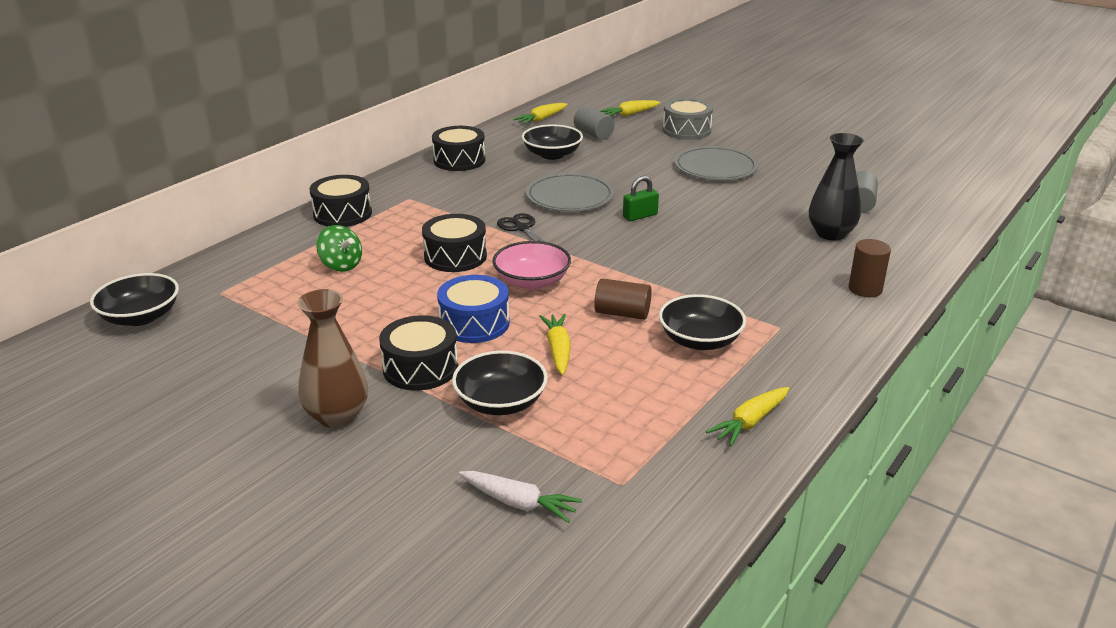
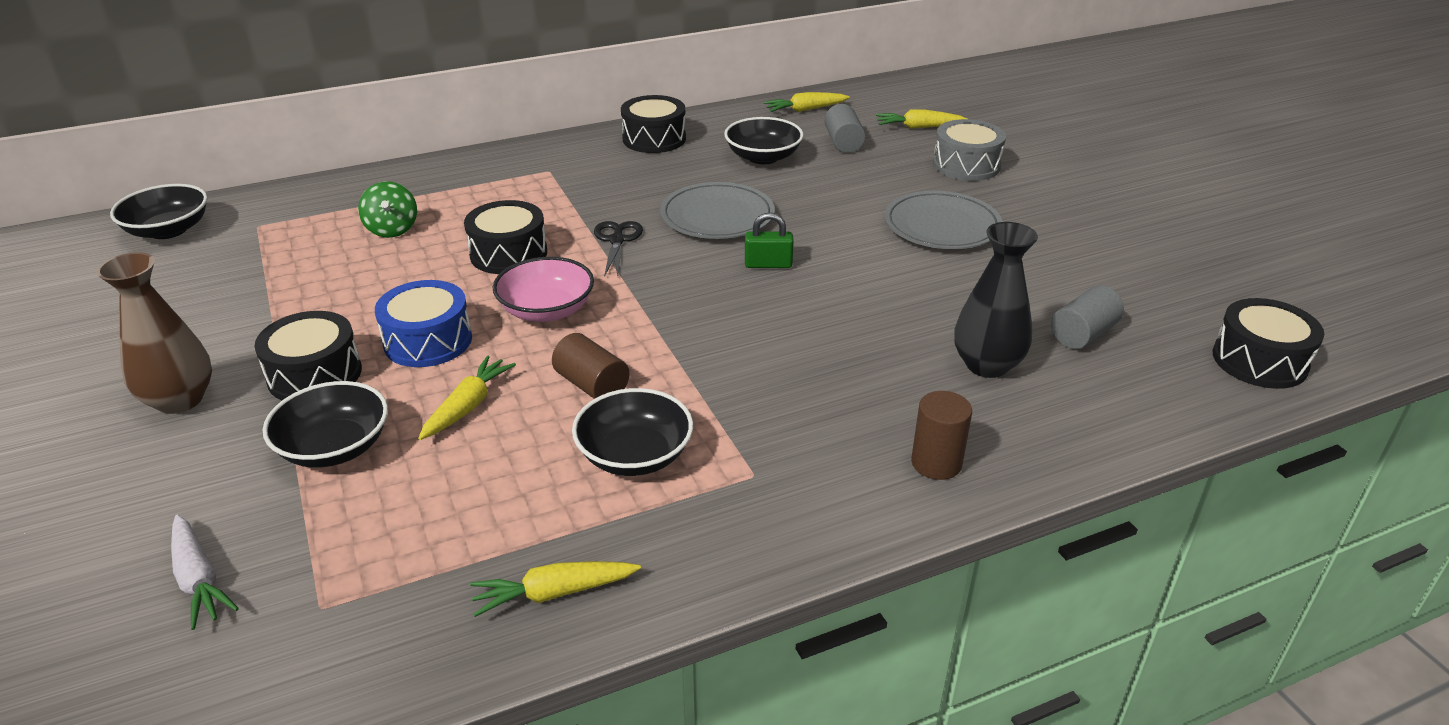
camera: 30 degrees right, 5 degrees up
black drum [310,175,372,227] -> black drum moved to [1213,298,1324,389]

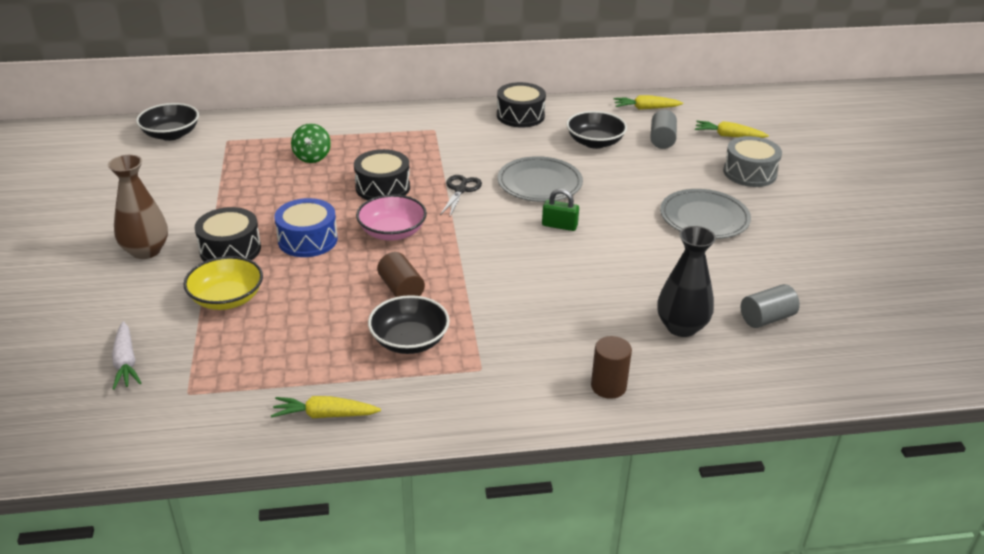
camera: 15 degrees right, 0 degrees up
black bowl [263,381,388,468] -> yellow bowl [183,256,263,310]
yellow carrot [418,355,516,440] -> none
black drum [1213,298,1324,389] -> none

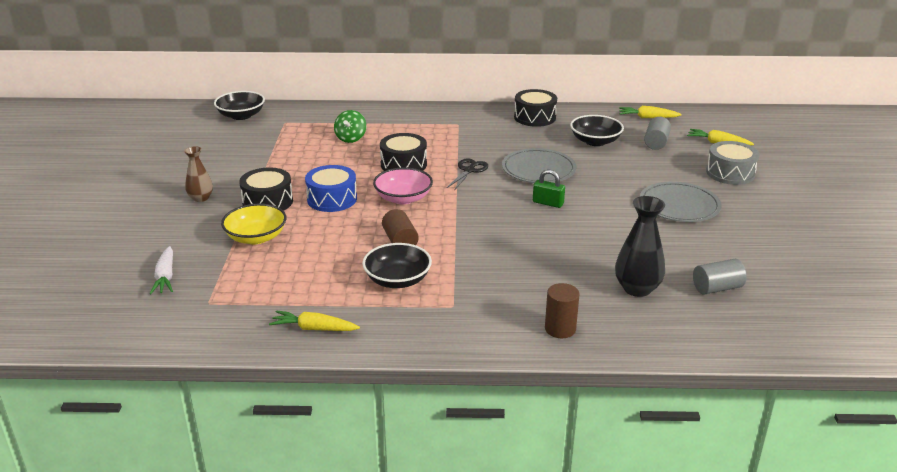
camera: 10 degrees right, 5 degrees down
brown vase [108,155,168,259] -> brown vase [184,146,213,202], size x0.64

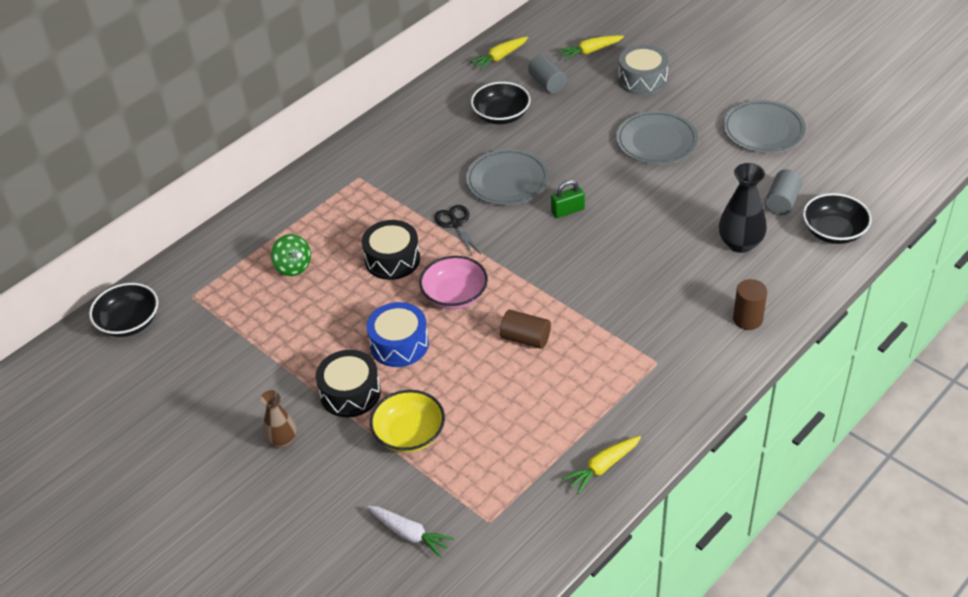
camera: 45 degrees left, 15 degrees up
black bowl [362,243,432,288] -> black bowl moved to [803,193,872,244]
black drum [514,89,557,127] -> none
none -> grey plate [723,100,806,153]

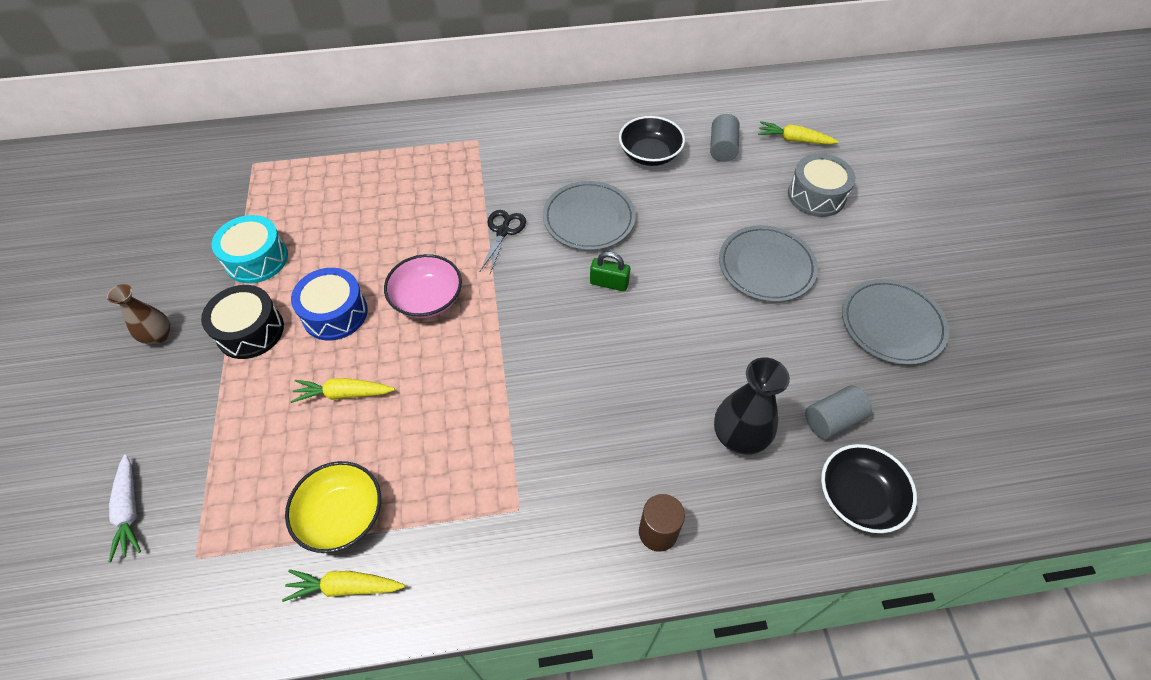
camera: 35 degrees right, 10 degrees up
black bowl [89,283,158,337] -> none
green spinning top [271,234,311,276] -> none
black drum [362,220,420,280] -> none
yellow bowl [370,390,445,453] -> yellow bowl moved to [285,461,381,553]
yellow carrot [470,37,528,70] -> yellow carrot moved to [290,378,395,403]
brown cylinder [500,310,551,349] -> none
none -> turquoise drum [212,215,288,284]

